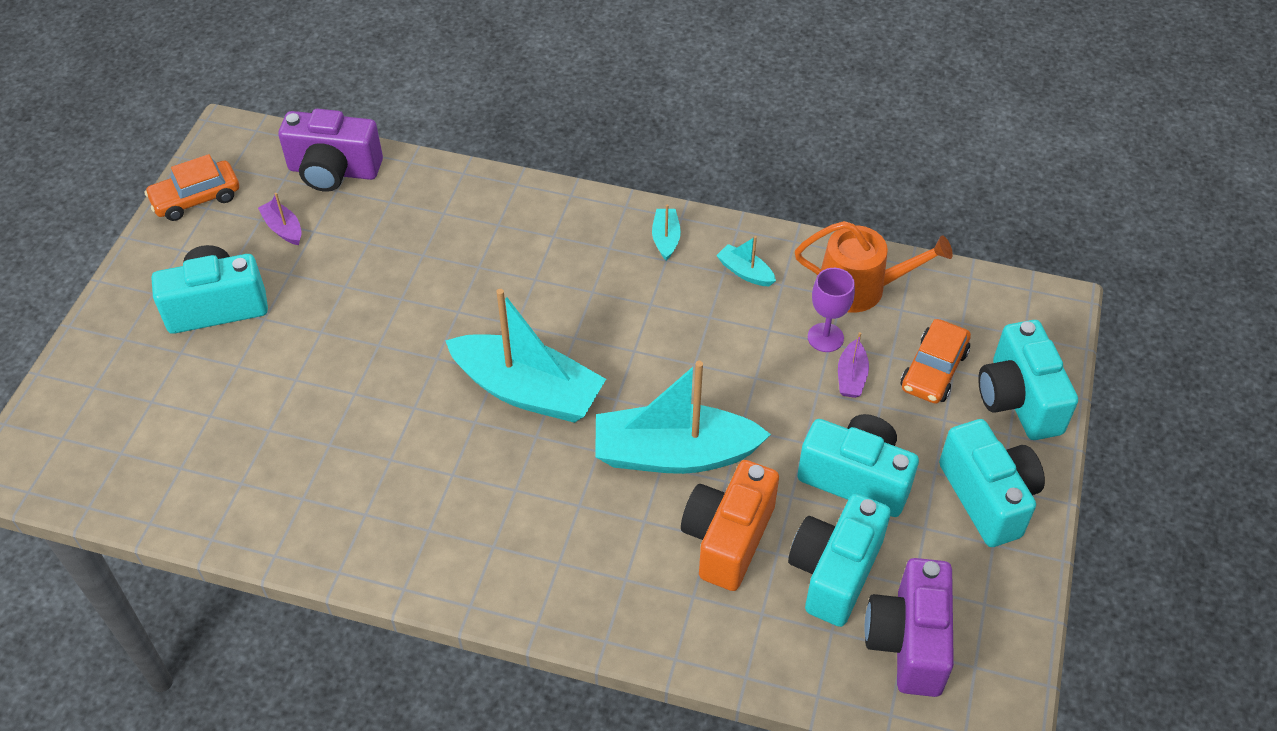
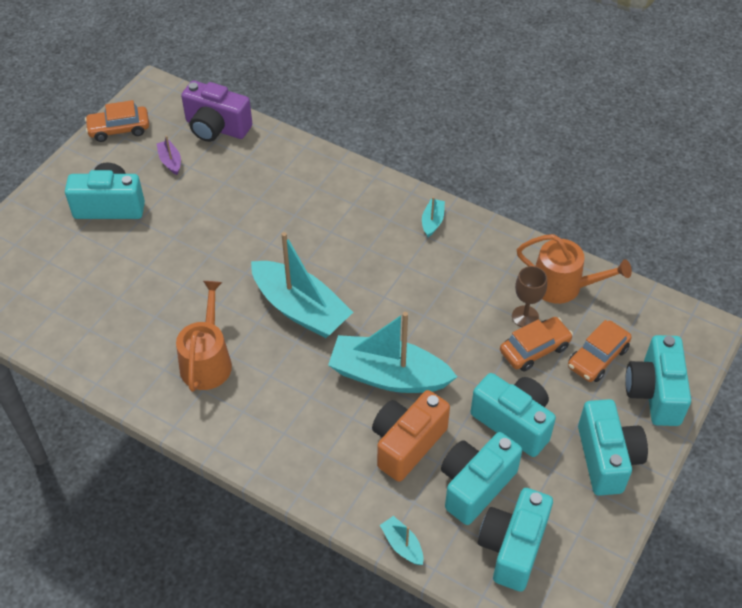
camera: 15 degrees right, 0 degrees up
turquoise boat [716,236,776,286] -> turquoise boat moved to [380,516,424,565]
purple goblet [808,268,855,352] -> brown goblet [512,266,547,327]
purple boat [838,332,869,398] -> orange car [500,317,573,372]
purple camera [864,558,954,697] -> turquoise camera [478,488,553,592]
none -> orange watering can [176,281,232,392]

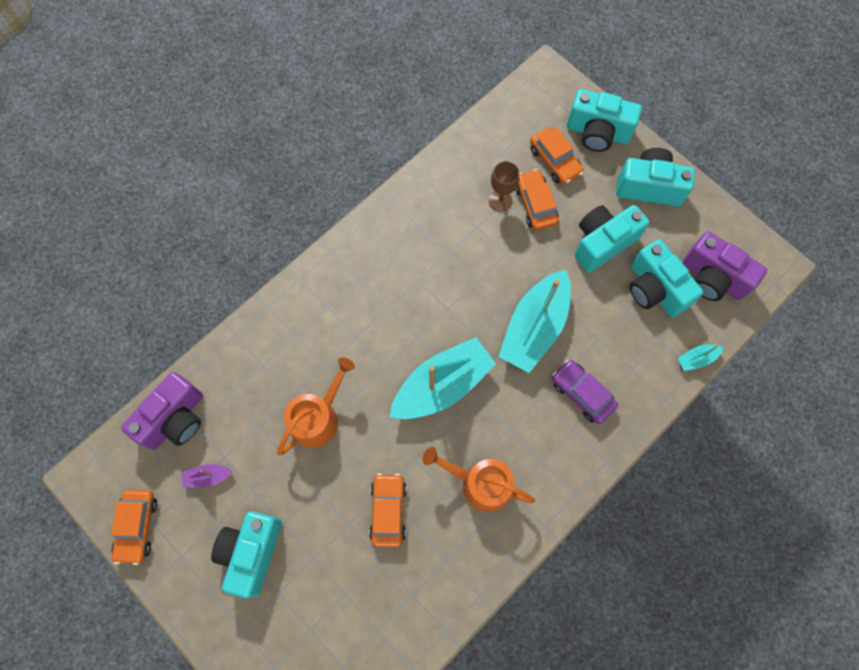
camera: 75 degrees left, 20 degrees up
orange camera [372,390,450,482] -> none
turquoise boat [422,197,445,237] -> none
turquoise camera [478,488,553,592] -> purple camera [683,232,767,301]
orange watering can [517,234,632,304] -> orange watering can moved to [277,357,355,455]
none -> orange car [369,473,407,547]
none -> purple car [552,360,618,424]

